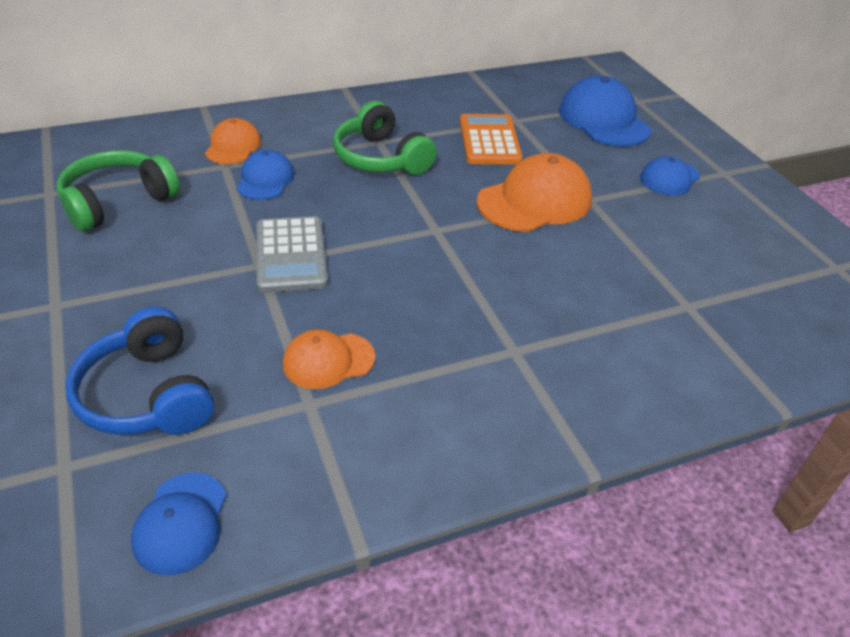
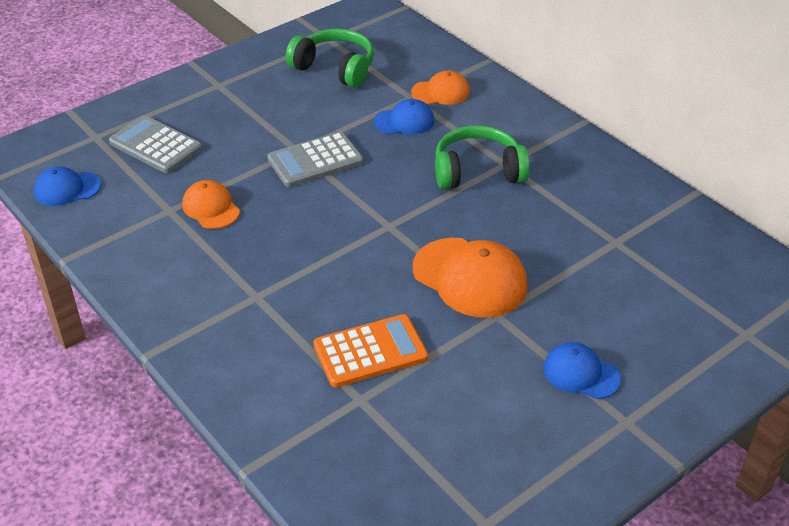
camera: 75 degrees right, 0 degrees up
blue headphones [65,306,214,435] -> grey calculator [109,115,202,173]
green headphones [333,101,437,175] -> green headphones turned 45 degrees clockwise [435,125,530,189]
orange calculator [460,114,523,165] -> orange calculator moved to [313,314,428,388]
blue cap [559,76,651,147] -> none

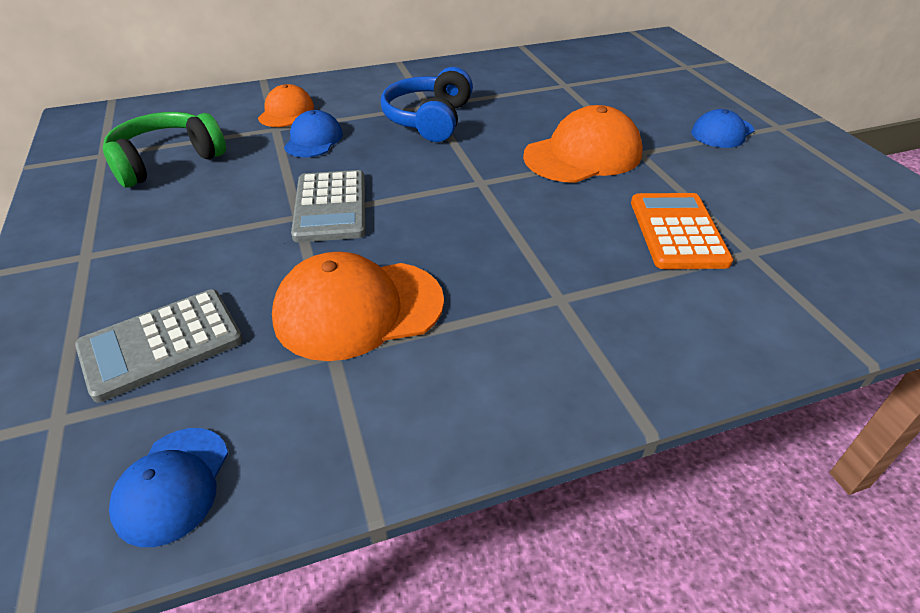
camera: 70 degrees left, 0 degrees up
orange cap [182,180,240,229] -> orange cap [272,252,444,361], size x1.71
green headphones [435,125,530,189] -> blue headphones [381,67,473,142]

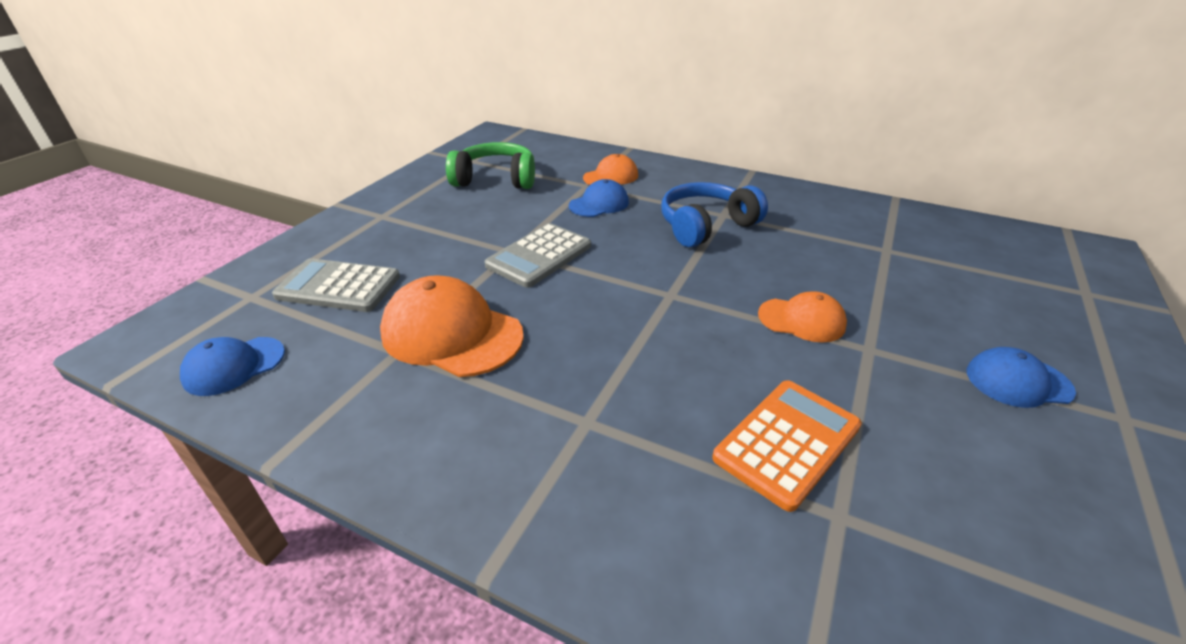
camera: 45 degrees right, 5 degrees down
orange cap [523,105,643,183] -> orange cap [758,291,847,343], size x0.59

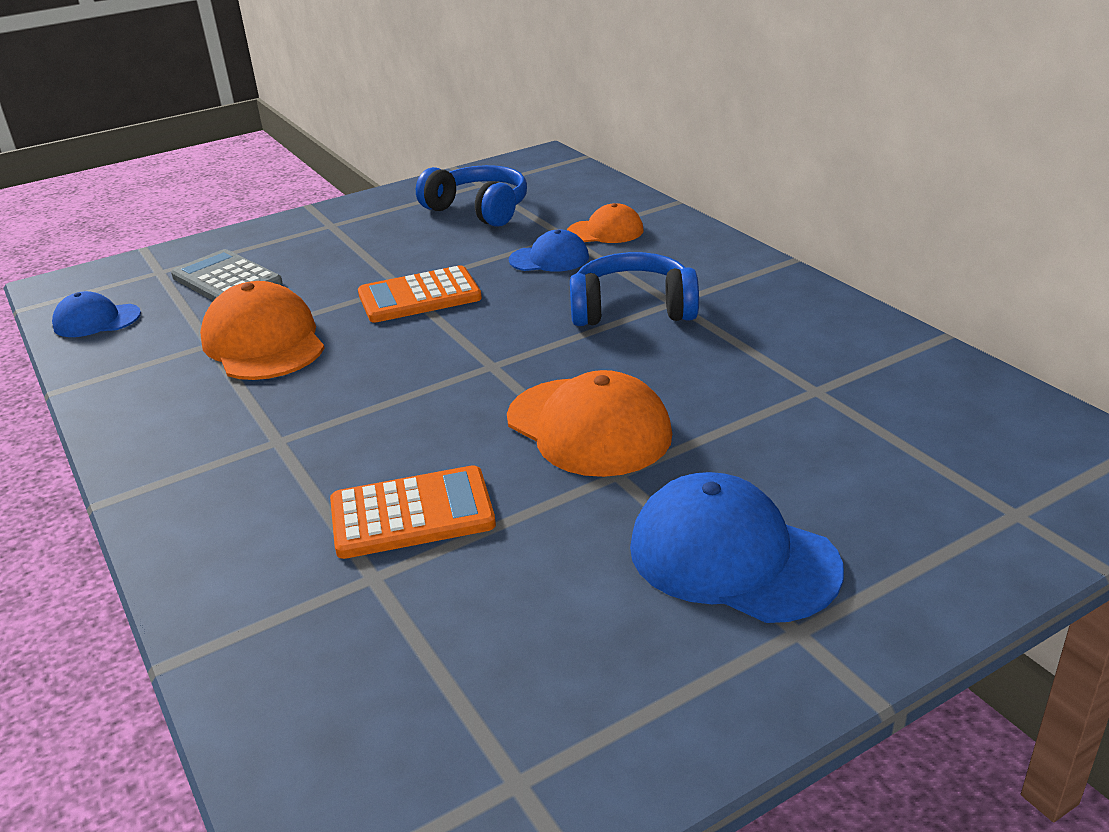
camera: 35 degrees right, 5 degrees down
green headphones [446,142,535,189] -> blue headphones [416,165,527,227]
grey calculator [485,223,591,288] -> orange calculator [358,265,482,323]
orange cap [758,291,847,343] -> orange cap [507,370,672,477], size x1.71
blue cap [966,347,1076,408] -> blue cap [630,472,844,623], size x1.71

